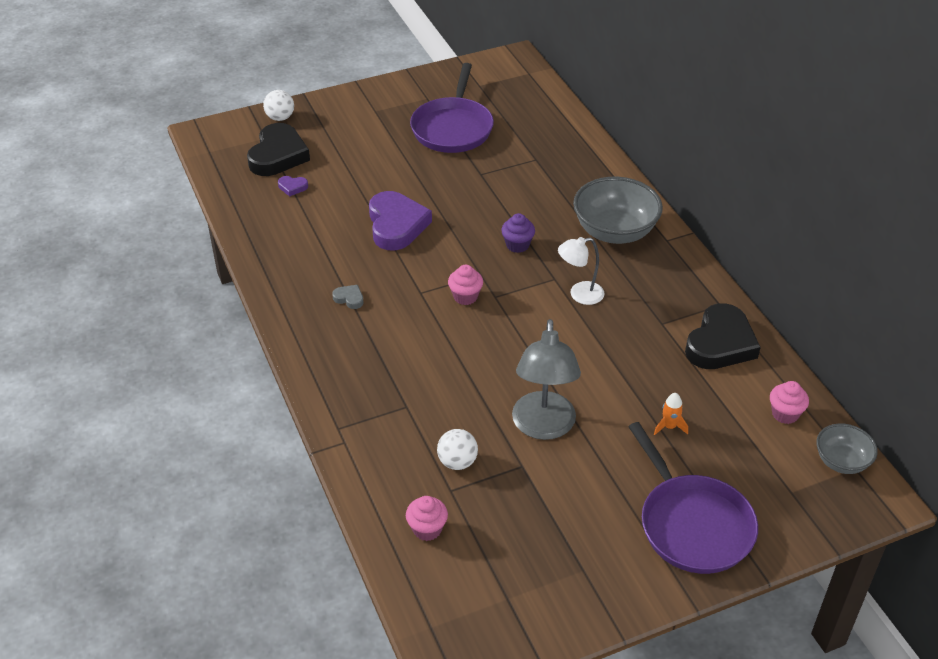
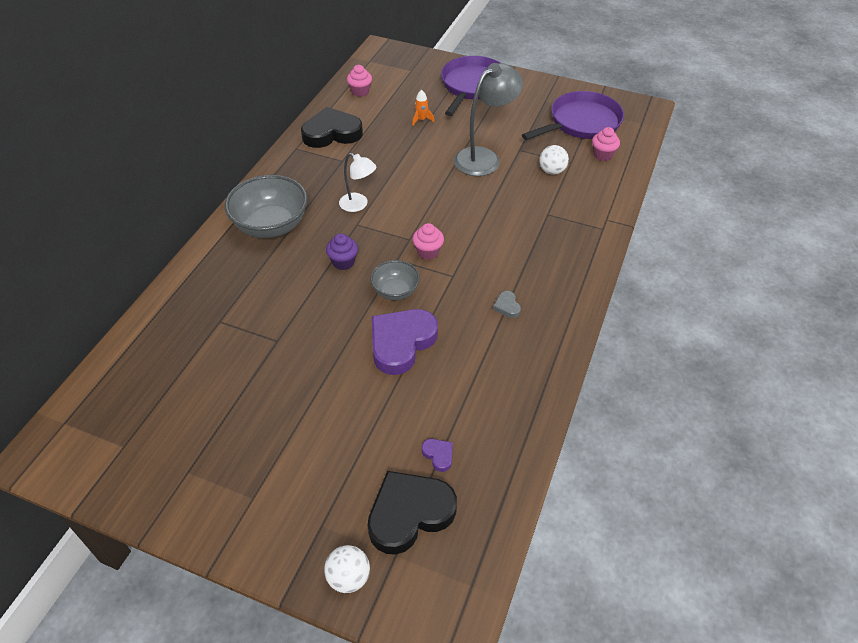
camera: 135 degrees left, 5 degrees up
purple pan [410,63,494,153] -> purple pan moved to [522,91,624,140]
grey bowl [816,424,878,474] -> grey bowl moved to [370,260,420,300]

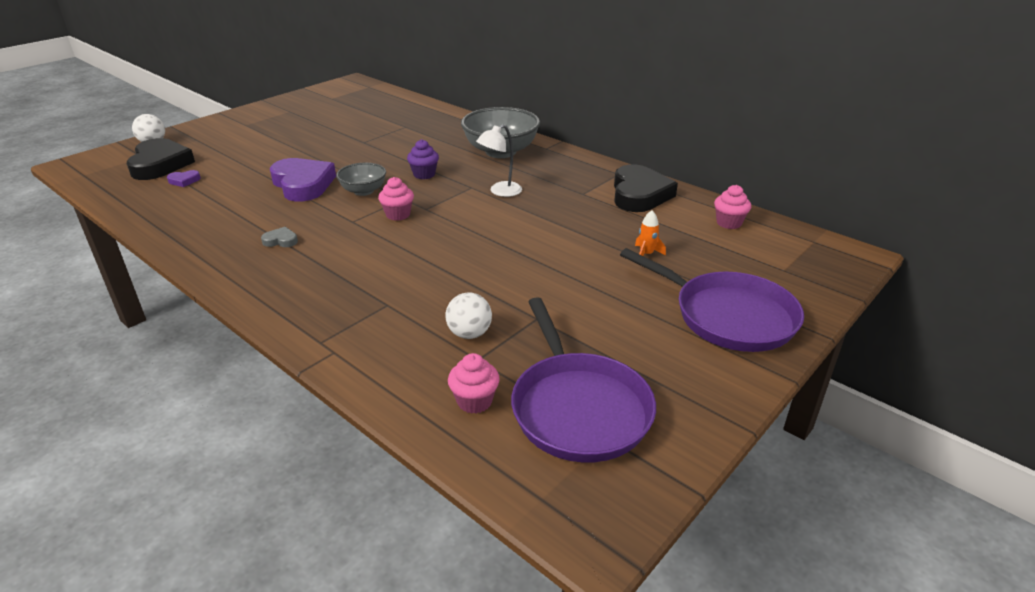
camera: 110 degrees right, 15 degrees down
grey lamp [454,63,523,176] -> none

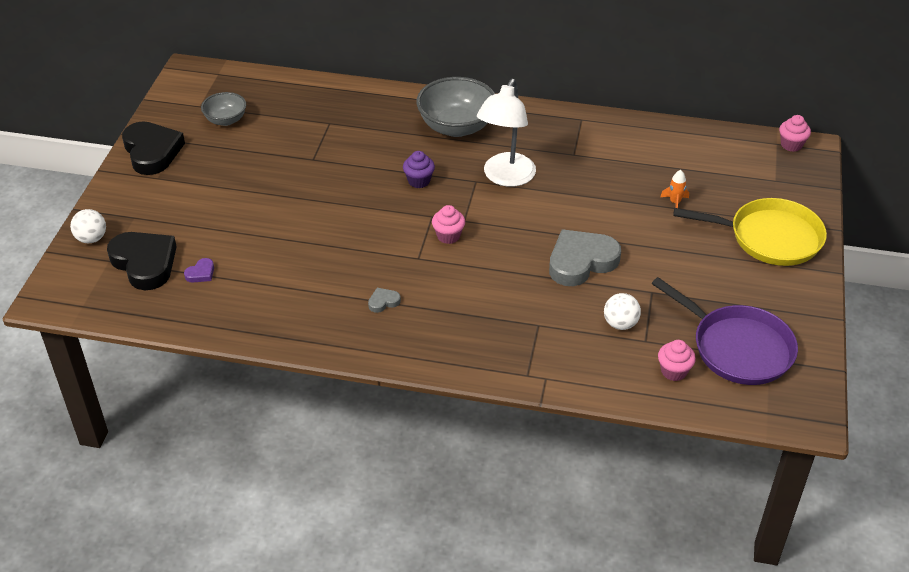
camera: 30 degrees left, 10 degrees up
purple heart [270,158,336,202] -> none
grey bowl [336,163,386,196] -> grey bowl moved to [201,92,246,126]
white lamp [476,124,522,197] -> white lamp [477,79,536,187], size x1.70
black heart [614,164,678,212] -> black heart moved to [122,122,185,175]
purple pan [620,248,804,352] -> yellow pan [673,198,827,266]
pink cupcake [714,185,751,229] -> pink cupcake moved to [779,115,811,152]
none -> grey heart [549,229,621,286]

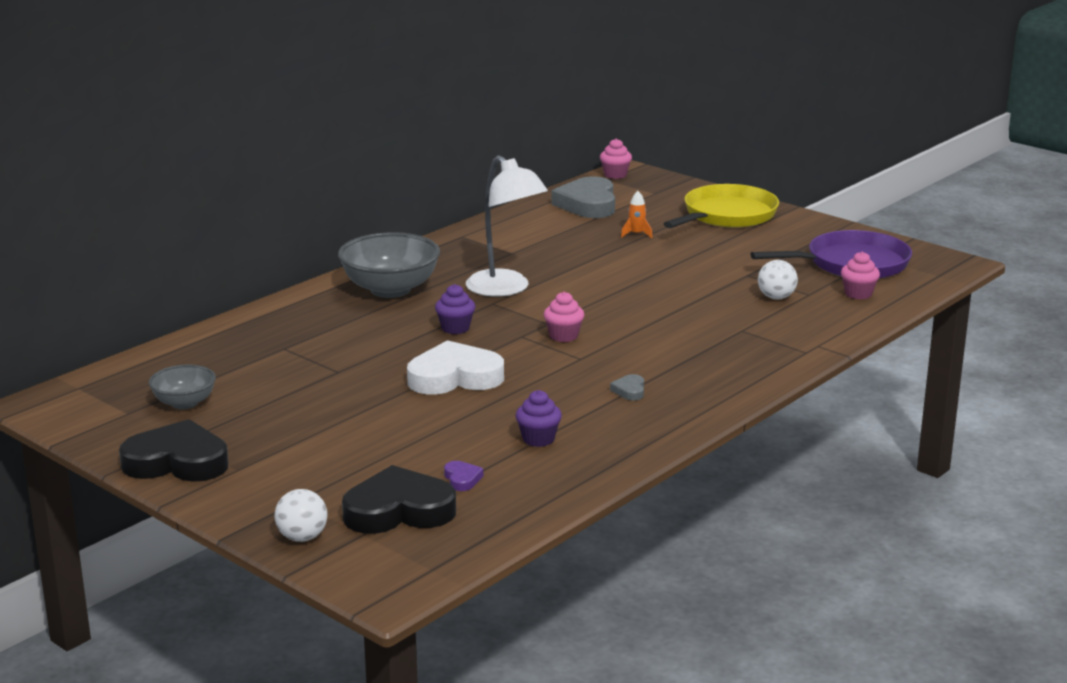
camera: 60 degrees left, 20 degrees down
grey heart [549,229,621,286] -> grey heart moved to [551,176,615,218]
none -> white heart [407,340,504,395]
none -> purple cupcake [516,390,562,447]

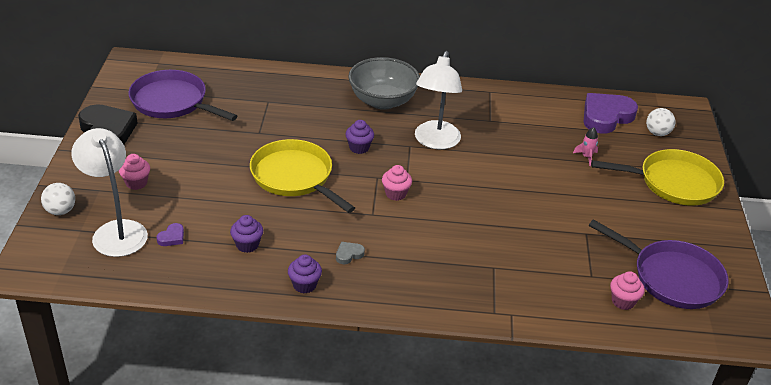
camera: 50 degrees right, 15 degrees up
grey bowl [149,365,216,409] -> purple pan [129,70,237,121]
black heart [342,465,456,534] -> white lamp [72,128,148,257]
white heart [407,340,504,395] -> yellow pan [250,139,355,213]
grey heart [551,176,615,218] -> purple heart [584,93,638,134]
pink cupcake [600,138,632,179] -> pink cupcake moved to [119,154,150,190]
orange rocket [621,191,653,238] -> pink rocket [573,127,598,166]
white ball [758,260,798,299] -> white ball moved to [646,108,676,136]
none -> purple cupcake [288,255,322,293]

